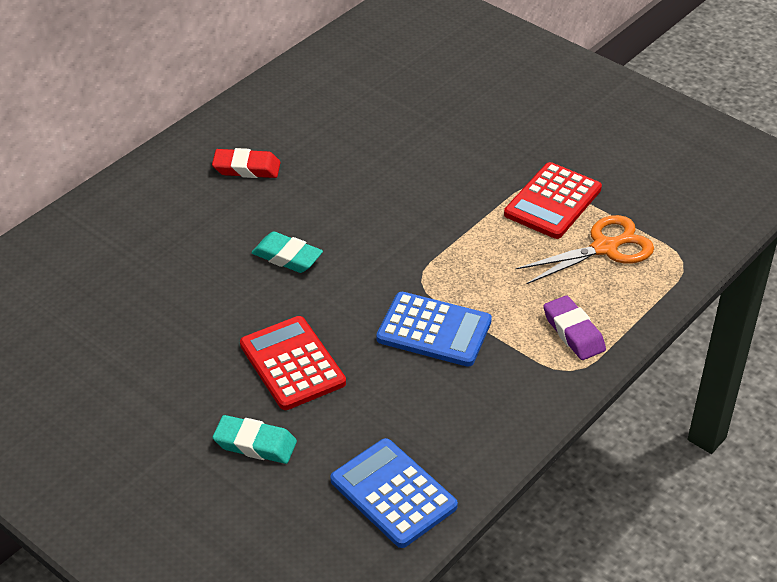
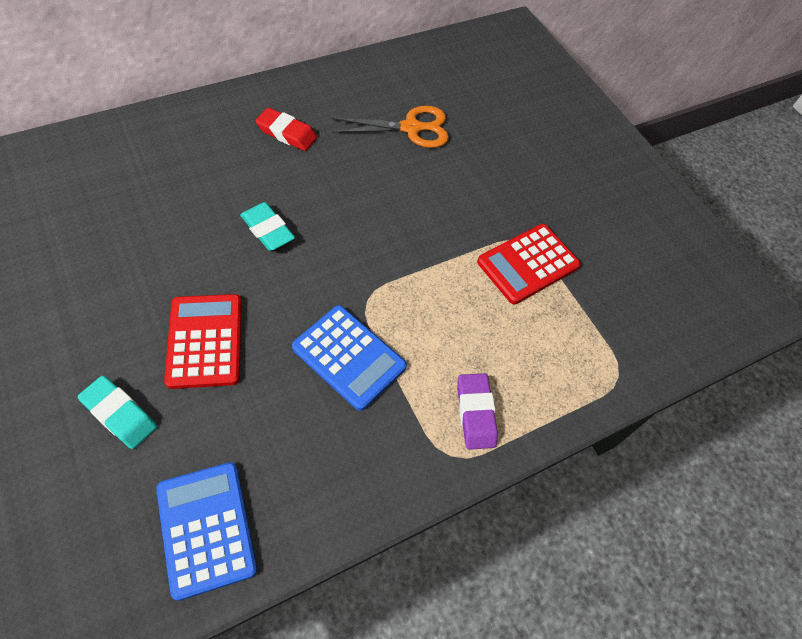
camera: 15 degrees right, 15 degrees up
orange scissors [516,215,654,284] -> orange scissors moved to [332,106,449,148]

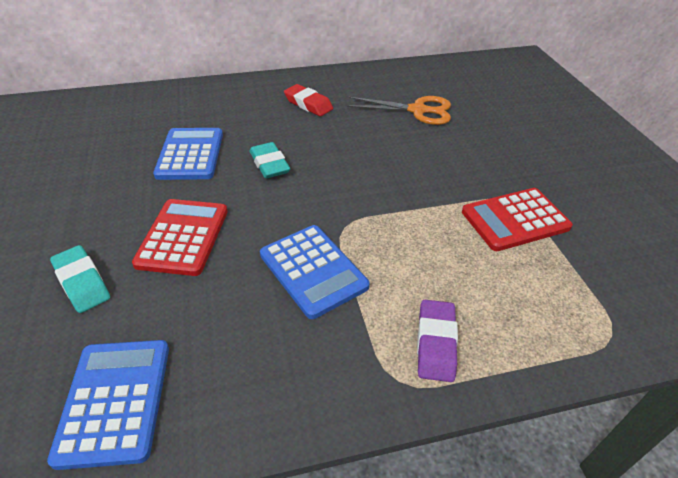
camera: 20 degrees right, 15 degrees down
none -> blue calculator [153,128,223,180]

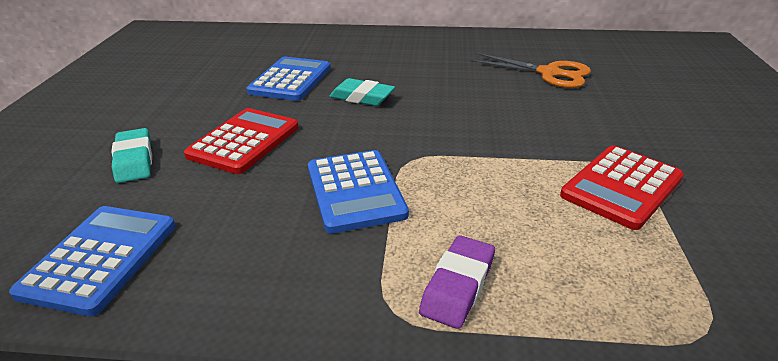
camera: 20 degrees right, 10 degrees down
turquoise eraser [250,142,290,178] -> turquoise eraser turned 60 degrees counterclockwise [330,78,395,106]
red eraser [284,84,333,116] -> none
red calculator [462,188,573,251] -> red calculator turned 45 degrees counterclockwise [560,145,684,230]

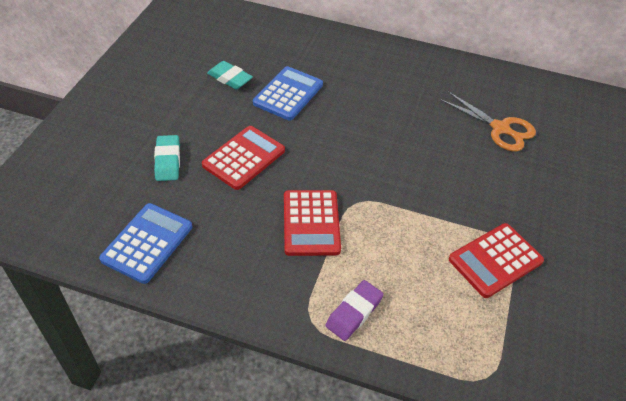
camera: 10 degrees right, 15 degrees up
blue calculator [308,150,409,234] -> red calculator [284,190,341,256]
turquoise eraser [330,78,395,106] -> turquoise eraser moved to [207,61,253,89]

